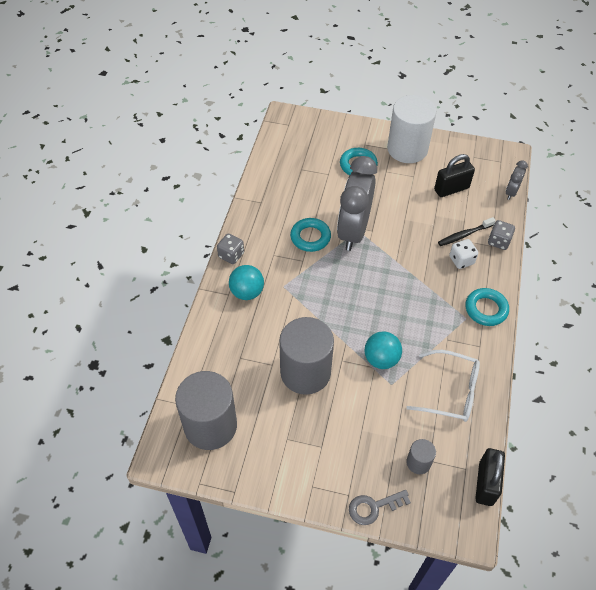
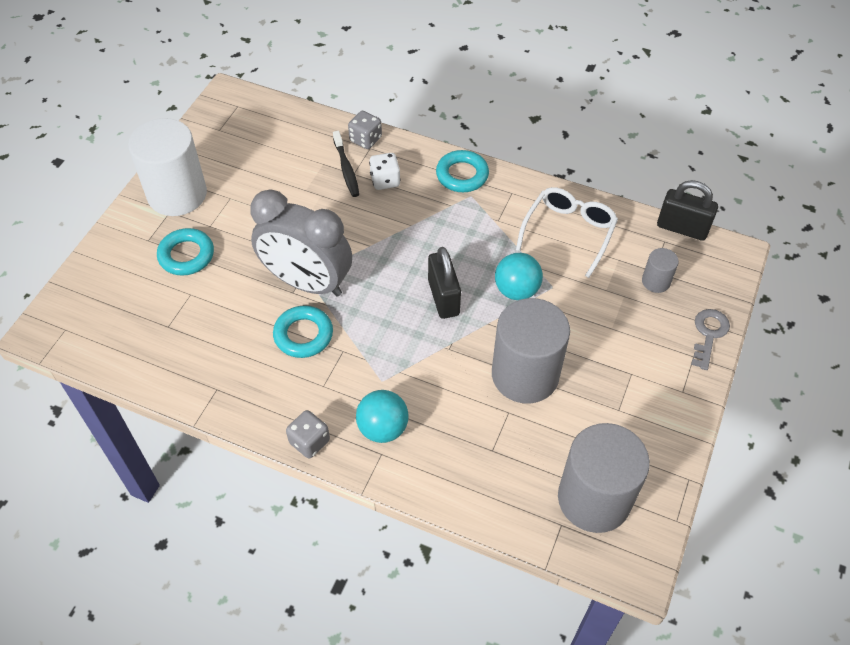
camera: 80 degrees left, 0 degrees up
grey key [349,490,411,525] -> grey key turned 150 degrees counterclockwise [691,309,730,370]
black padlock [434,154,475,197] -> black padlock moved to [428,247,461,319]
grey clock [506,160,528,200] -> none

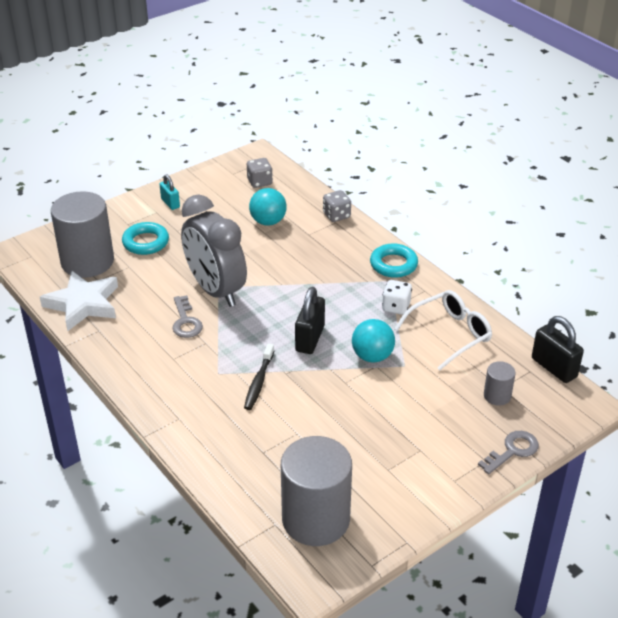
camera: 30 degrees right, 15 degrees down
white cylinder [128,118,207,216] -> turquoise padlock [160,174,180,210]
turquoise ring [273,305,333,358] -> grey key [172,295,203,338]
grey dice [286,410,330,459] -> grey dice moved to [247,158,273,188]
black toothbrush [333,131,359,197] -> black toothbrush moved to [244,343,274,410]
turquoise ball [356,390,409,443] -> turquoise ball moved to [249,188,287,226]
white dice [369,153,401,190] -> white dice moved to [382,280,412,315]
grey cylinder [492,298,570,404] -> grey cylinder moved to [51,191,114,278]
none -> white star [40,271,118,331]

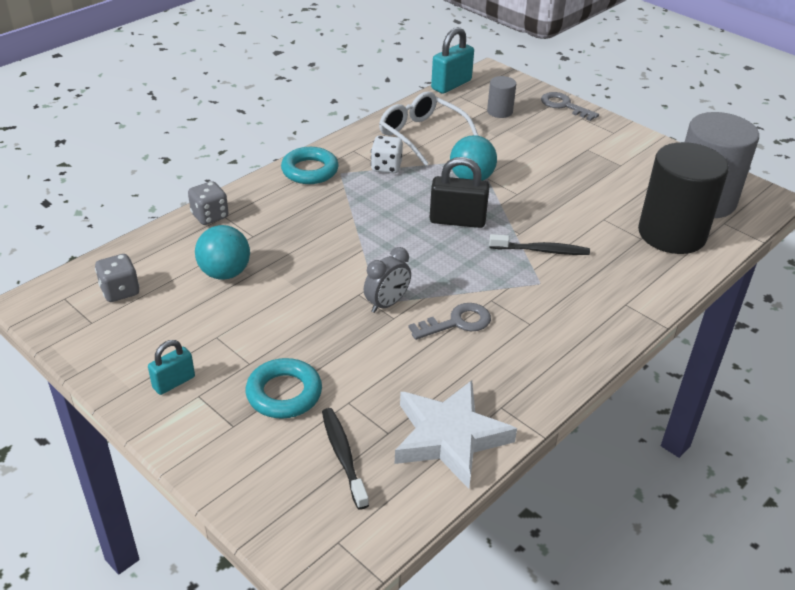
camera: 100 degrees left, 0 degrees up
grey cylinder [51,191,114,278] -> black toothbrush [322,408,369,510]
grey clock [181,195,247,307] -> grey clock [364,247,411,313], size x0.45
black padlock [532,316,584,383] -> turquoise padlock [431,27,474,94]
none -> black cylinder [638,142,729,254]

